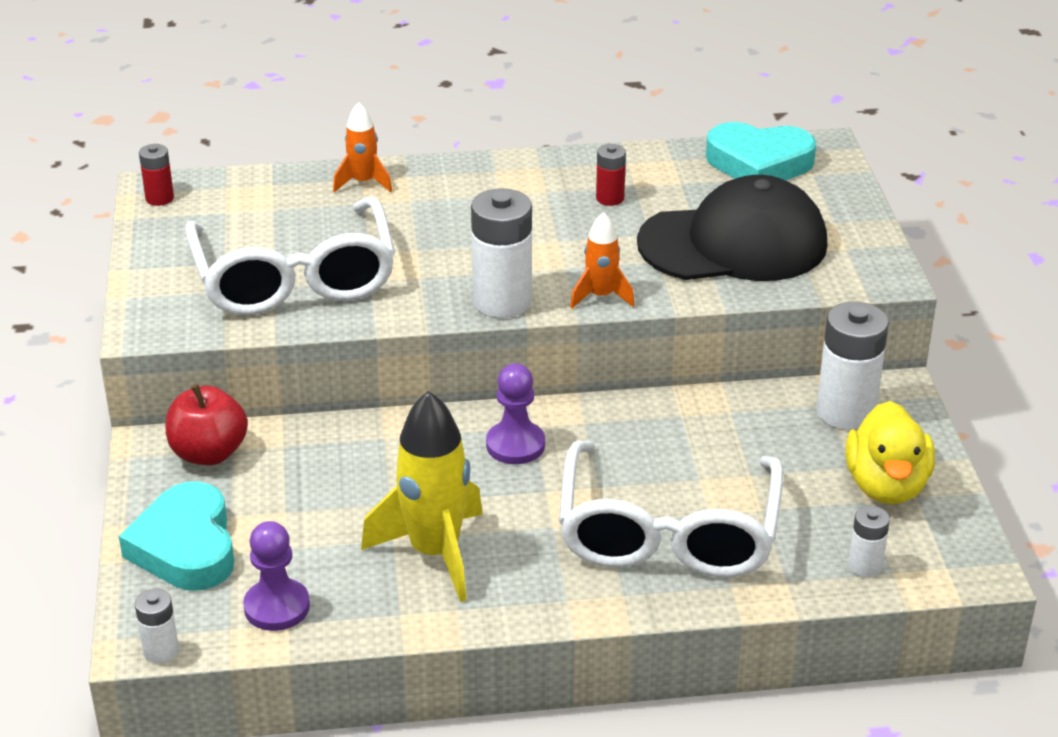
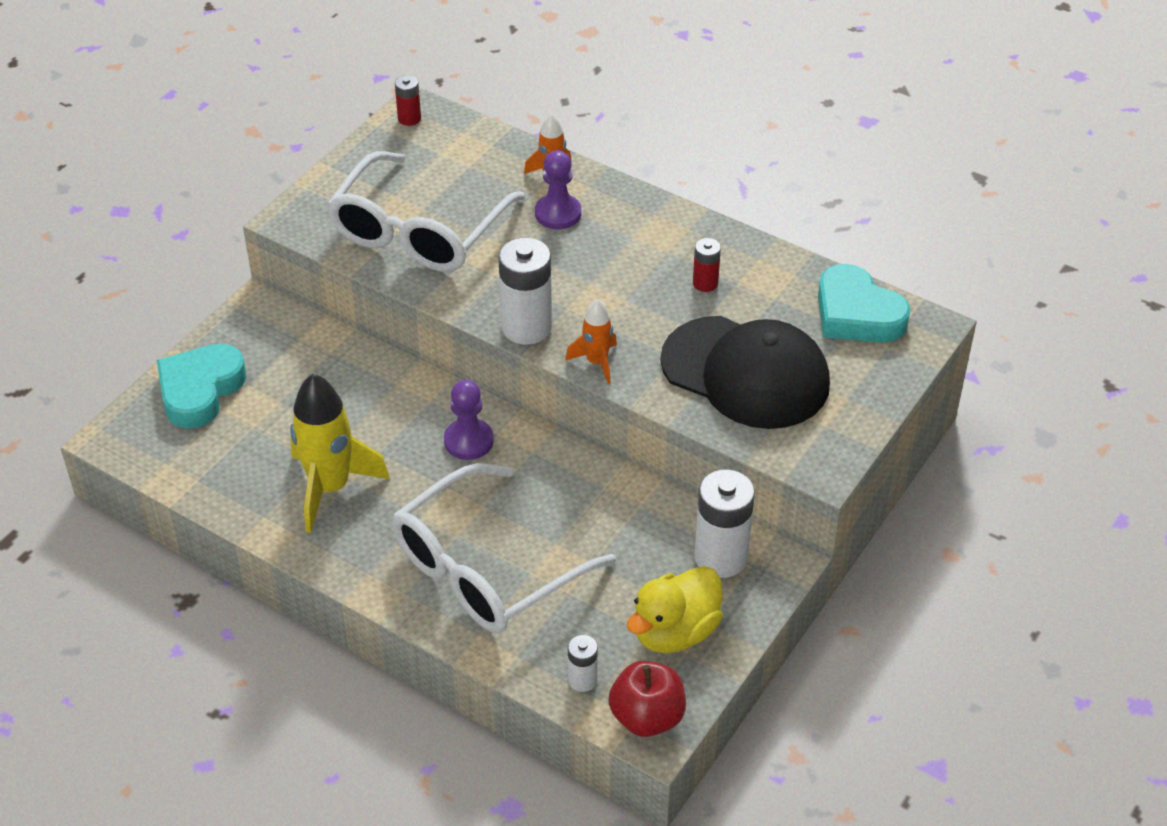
camera: 40 degrees right, 10 degrees up
white battery [135,589,179,663] -> none
red apple [166,384,248,465] -> red apple moved to [609,661,686,737]
purple pawn [243,521,310,631] -> purple pawn moved to [535,150,581,229]

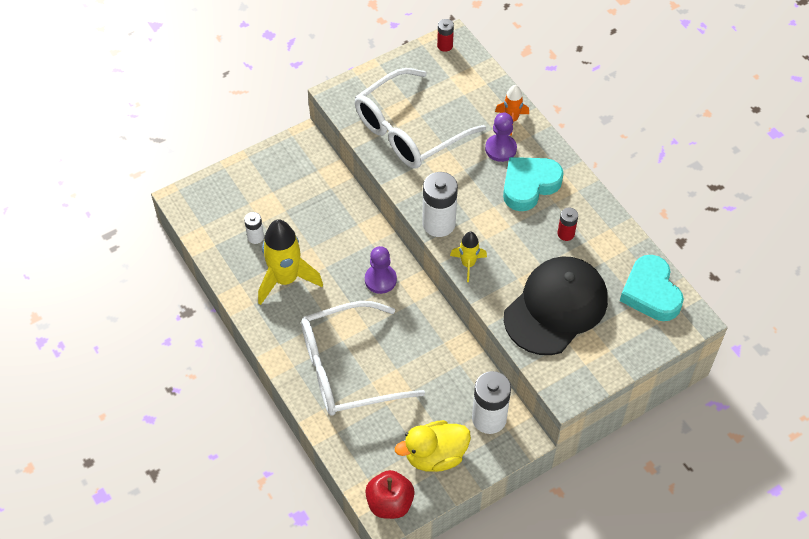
camera: 25 degrees right, 10 degrees up
turquoise heart [157,344,246,428] -> turquoise heart moved to [503,157,564,211]
orange rocket [565,299,617,384] -> yellow rocket [450,232,487,282]
white battery [568,635,598,692] -> white battery moved to [244,212,264,244]
black cap [660,316,830,429] -> black cap turned 105 degrees counterclockwise [504,256,608,355]

